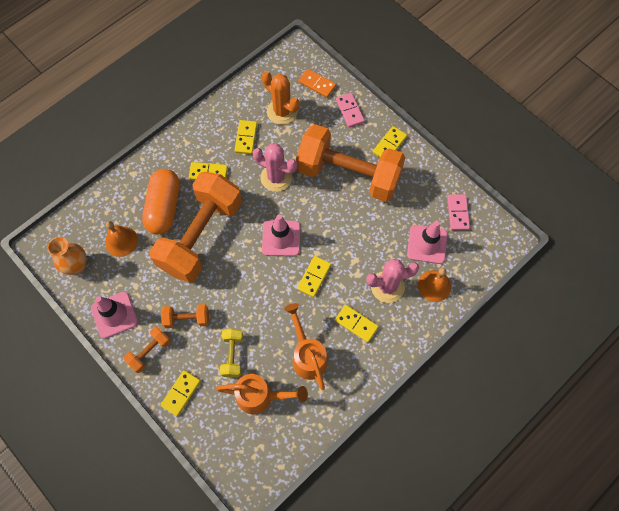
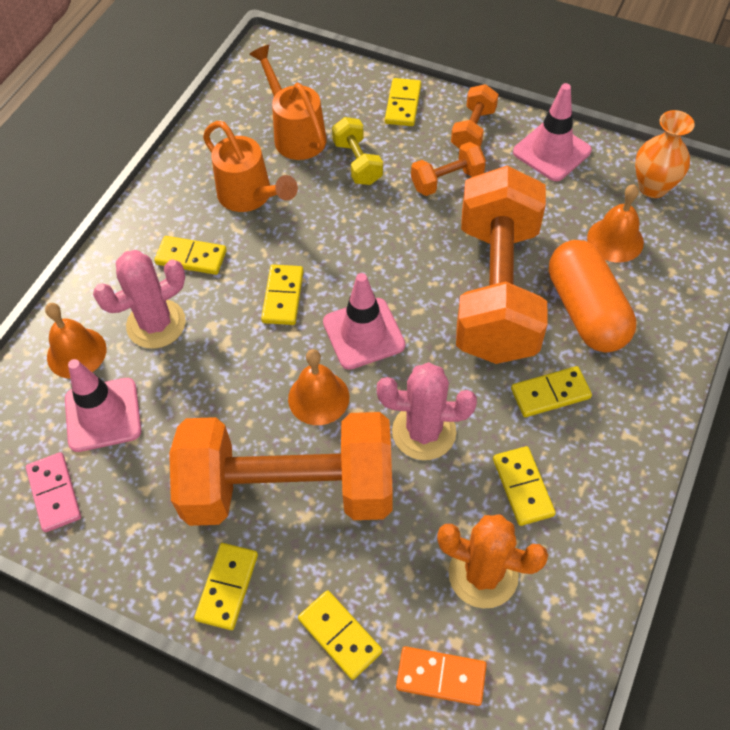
camera: 160 degrees right, 10 degrees down
orange watering can [216,374,308,414] -> orange watering can turned 75 degrees clockwise [249,45,327,160]
pink domino [336,93,365,128] -> yellow domino [298,590,382,680]
none -> orange bell [288,349,349,425]

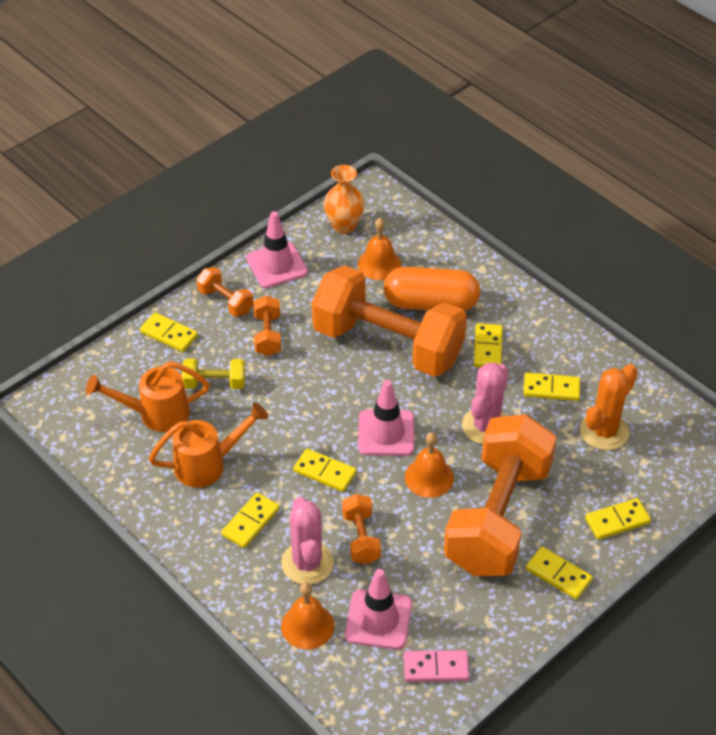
camera: 70 degrees left, 10 degrees down
orange domino [396,646,487,706] -> none
none -> orange dumbbell [342,494,381,564]

